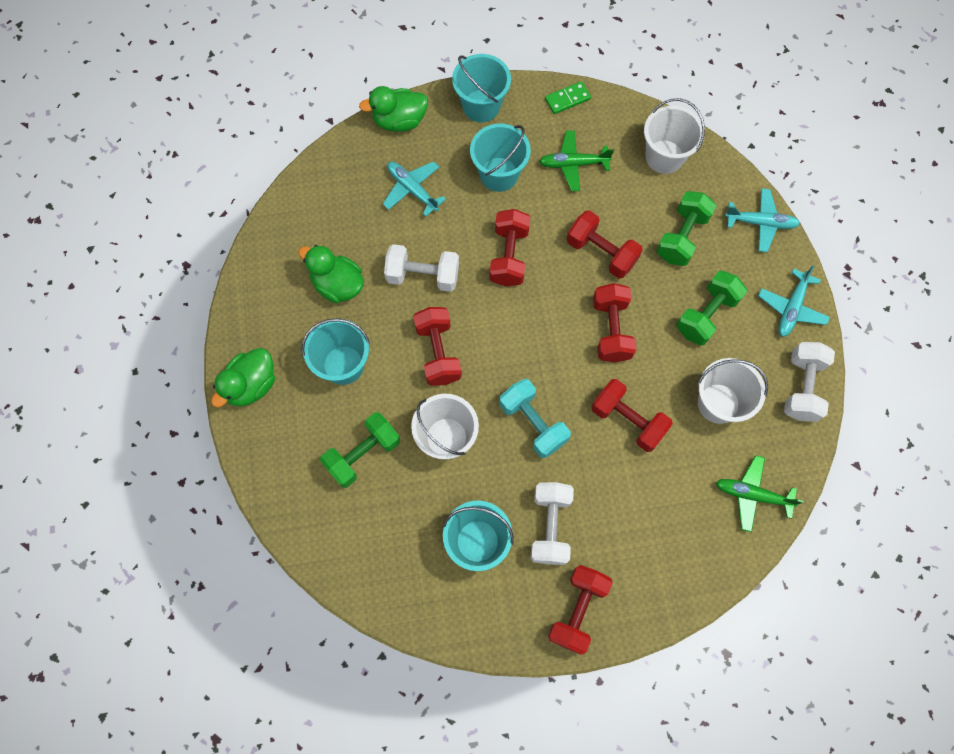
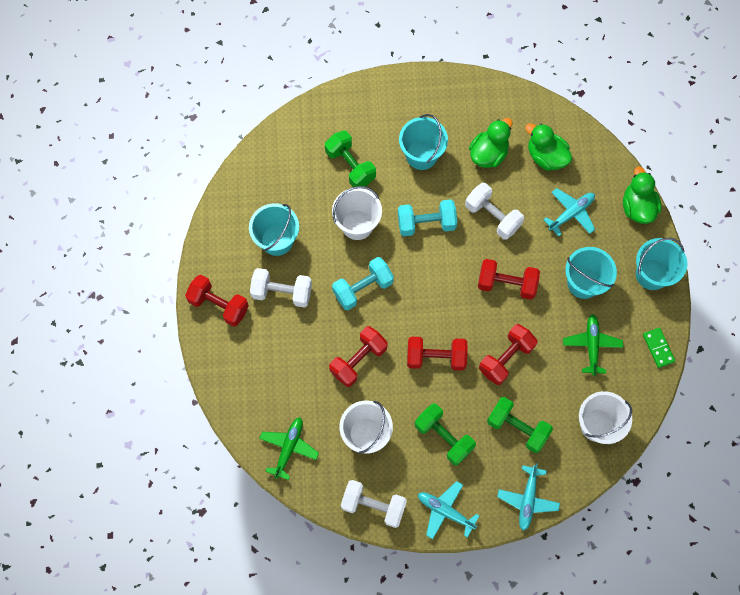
camera: 95 degrees right, 0 degrees up
green duck [211,348,275,407] -> green duck moved to [525,124,572,171]
white dumbbell [384,244,459,292] -> white dumbbell turned 60 degrees counterclockwise [465,183,524,240]
red dumbbell [413,307,462,386] -> turquoise dumbbell [398,199,457,236]

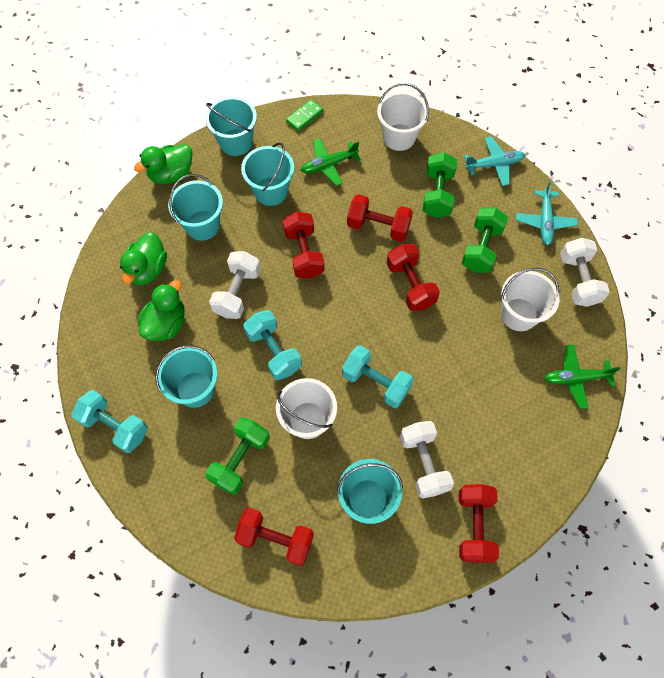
camera: 115 degrees left, 5 degrees down
red dumbbell [329,326,388,387] -> red dumbbell moved to [234,508,314,566]
green duck [469,118,512,168] -> green duck turned 105 degrees clockwise [138,280,185,341]
turquoise plane [543,188,595,236] -> turquoise bucket [168,174,223,241]
none -> turquoise dumbbell [72,390,148,453]

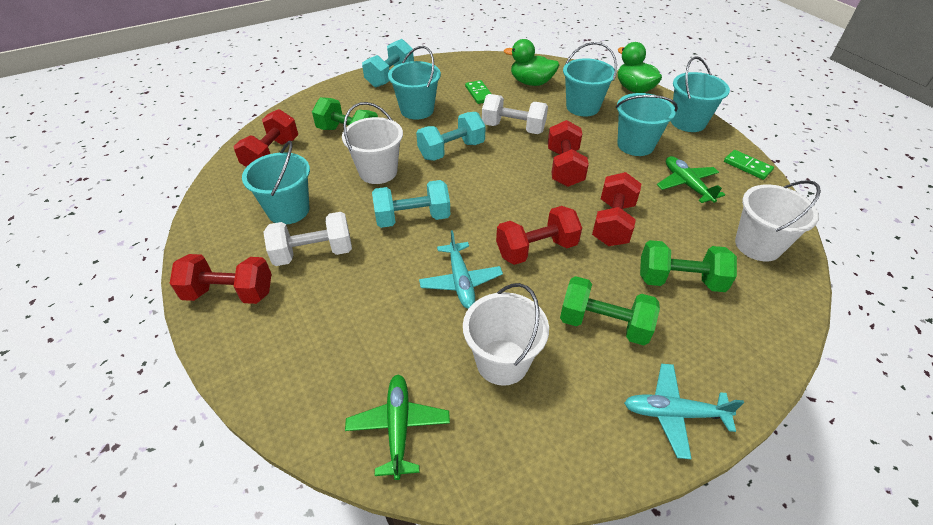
camera: 90 degrees right, 20 degrees down
green duck [138,280,185,341] -> green domino [465,80,491,104]
red dumbbell [283,212,324,278] -> red dumbbell turned 75 degrees counterclockwise [548,120,589,187]
turquoise dumbbell [342,345,414,408] -> turquoise dumbbell turned 45 degrees clockwise [372,180,450,228]
turquoise plane [464,136,525,186] -> turquoise plane moved to [419,230,503,309]
white dumbbell [560,238,610,307] -> none

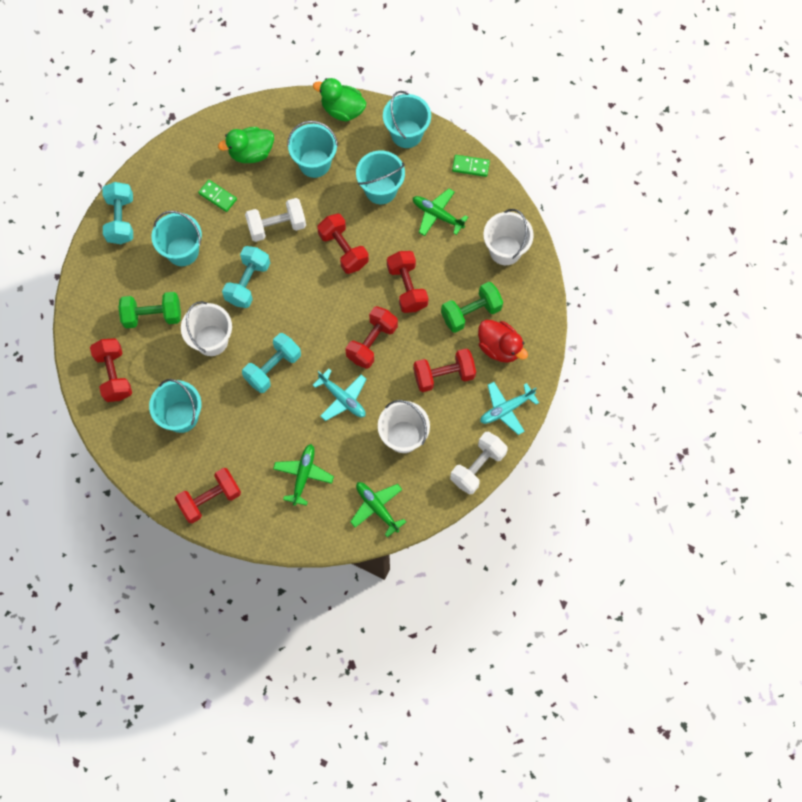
camera: 35 degrees left, 25 degrees up
white dumbbell [263,212,352,266] -> white dumbbell moved to [450,432,508,495]
green dumbbell [560,276,660,346] -> red dumbbell [413,348,476,392]
none -> green plane [273,444,334,506]
none -> red duck [478,320,528,363]

